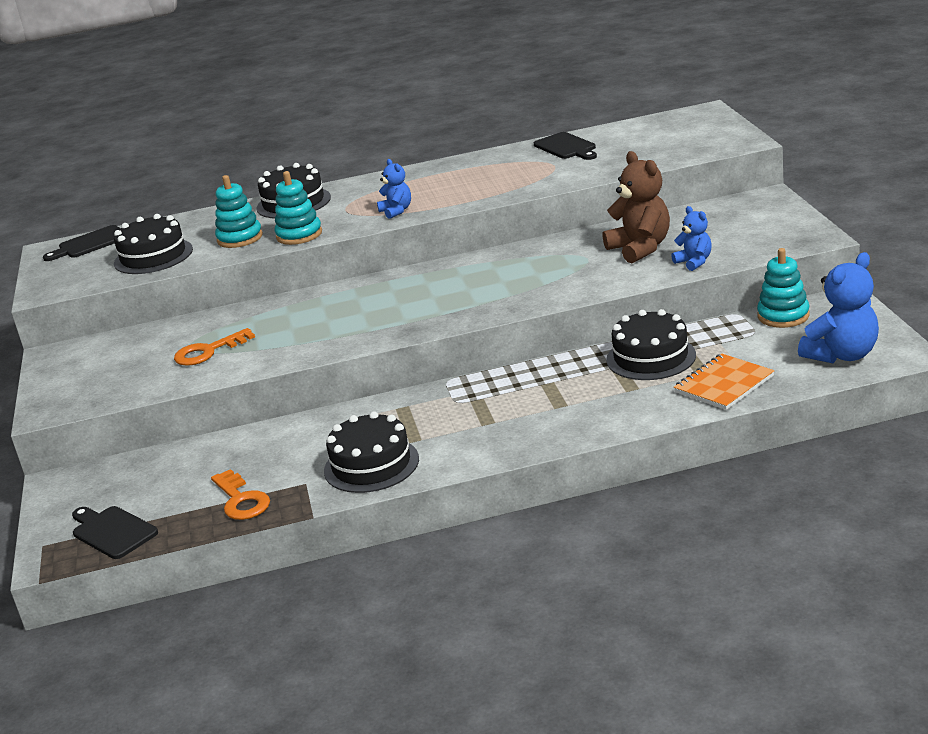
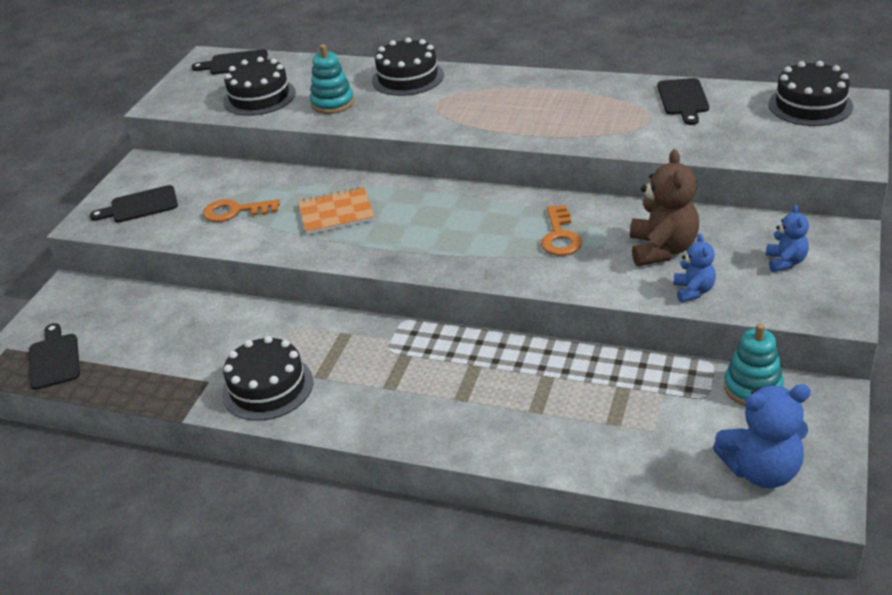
camera: 30 degrees right, 10 degrees up
orange key [211,469,270,520] -> orange key moved to [541,205,582,256]
turquoise stacking toy [275,171,322,245] -> none
blue teddy bear [377,159,411,219] -> blue teddy bear moved to [766,205,809,272]
black cake [606,309,696,380] -> black cake moved to [768,61,853,126]
orange notebook [674,354,775,410] -> orange notebook moved to [298,187,375,235]
none -> black cutting board [90,185,178,223]

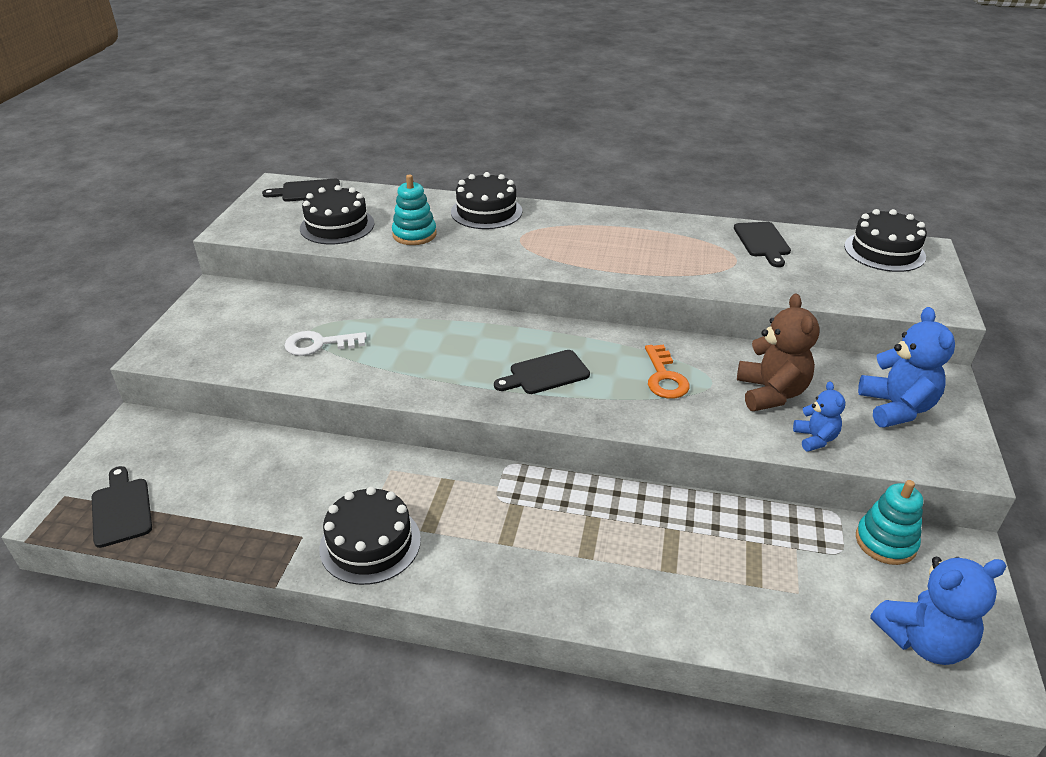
camera: 10 degrees left, 0 degrees up
black cutting board [90,185,178,223] -> black cutting board moved to [494,350,590,394]
orange key [203,199,280,222] -> white key [284,331,367,356]
orange notebook [298,187,375,235] -> none
blue teddy bear [766,205,809,272] -> blue teddy bear [858,307,955,428], size x1.77

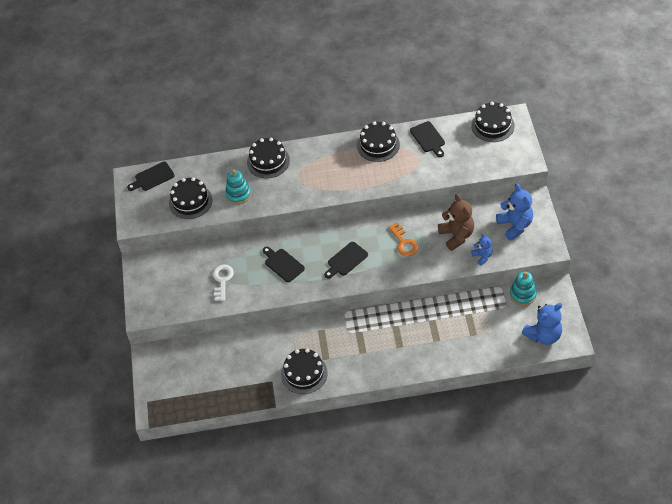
camera: 15 degrees left, 15 degrees up
black cutting board [92,466,152,548] -> black cutting board moved to [263,247,305,282]
white key [284,331,367,356] -> white key turned 120 degrees clockwise [213,265,234,301]
none -> black cake [357,121,400,162]

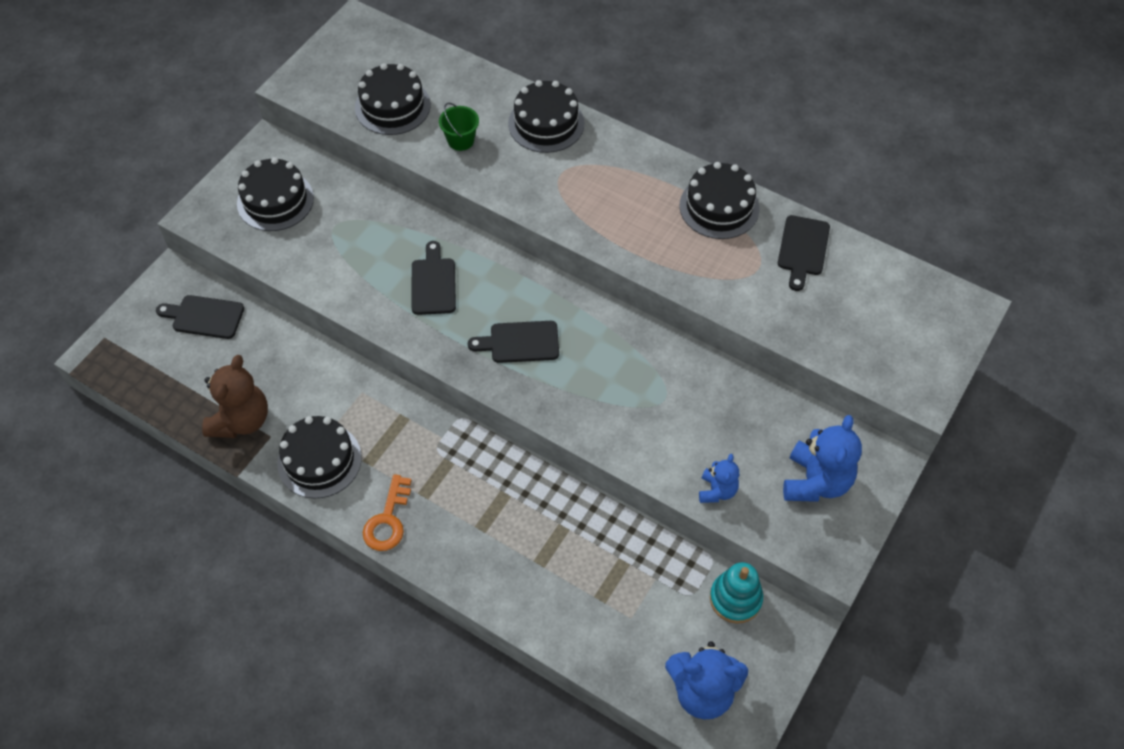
camera: 35 degrees right, 5 degrees up
black cutting board [127,162,175,191] -> black cutting board moved to [156,295,244,339]
white key [213,265,234,301] -> none
turquoise stacking toy [225,170,251,204] -> green bucket [439,103,479,151]
orange key [388,223,418,256] -> orange key moved to [363,474,412,551]
brown teddy bear [438,194,474,251] -> brown teddy bear moved to [202,355,268,438]
black cake [472,102,515,142] -> black cake moved to [237,157,314,231]

